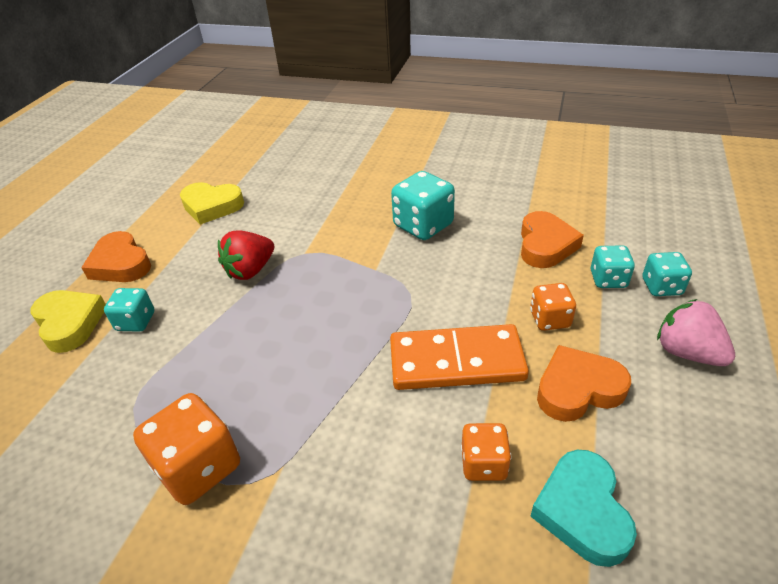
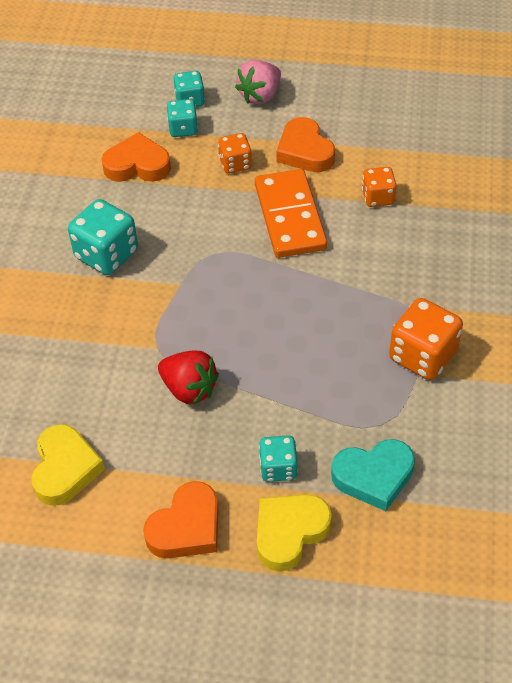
camera: 100 degrees left, 10 degrees up
turquoise heart [530,450,637,567] -> turquoise heart moved to [331,439,415,511]

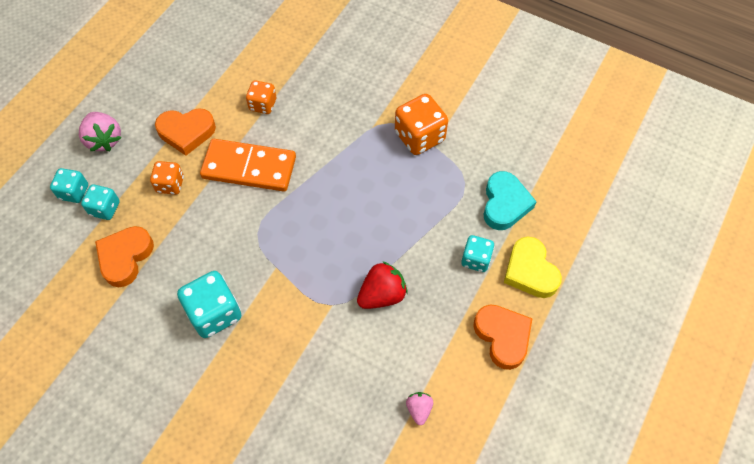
camera: 70 degrees left, 10 degrees up
yellow heart [31,424,105,506] -> pink strawberry [406,392,433,425]

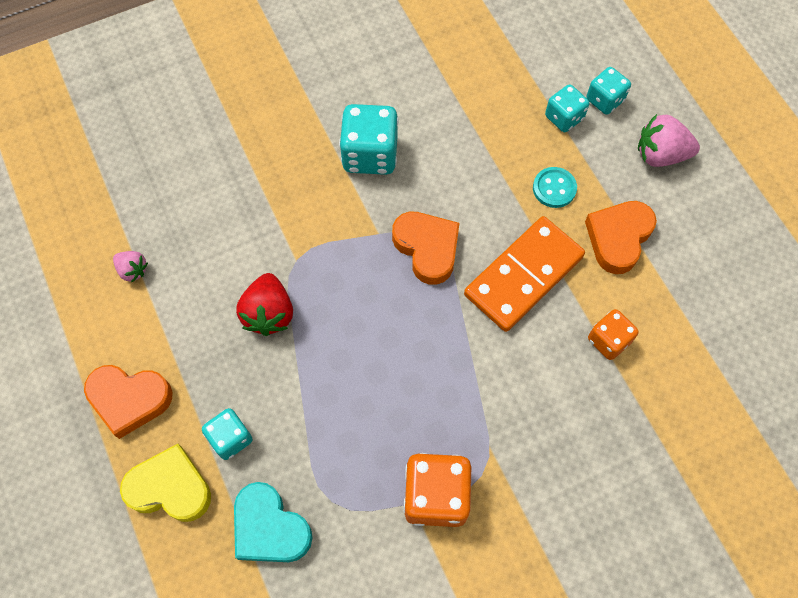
camera: 125 degrees right, 5 degrees up
orange heart [95,226,154,287] -> orange heart moved to [392,212,460,285]
orange dice [150,161,184,195] -> turquoise button [533,167,577,208]

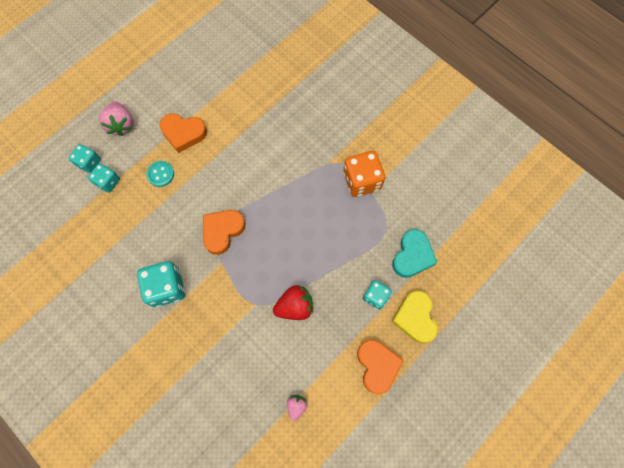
camera: 110 degrees left, 5 degrees up
orange domino [464,216,585,332] -> none
orange dice [588,309,639,360] -> none

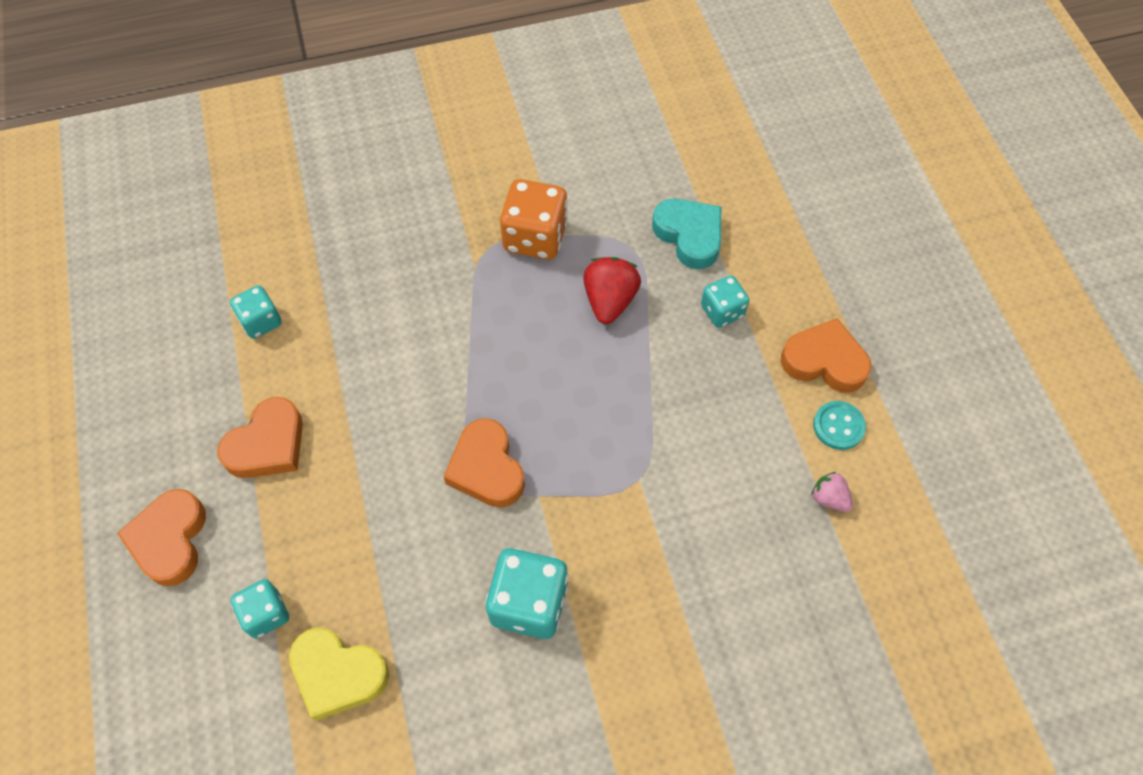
camera: 60 degrees left, 10 degrees down
turquoise dice [69,144,101,173] -> turquoise dice moved to [230,285,282,339]
pink strawberry [99,101,133,136] -> orange heart [117,489,206,587]
turquoise button [146,161,174,187] -> turquoise button moved to [813,401,866,450]
red strawberry [273,285,314,320] -> red strawberry moved to [583,257,641,324]
yellow heart [392,291,438,343] -> yellow heart moved to [289,627,389,721]

